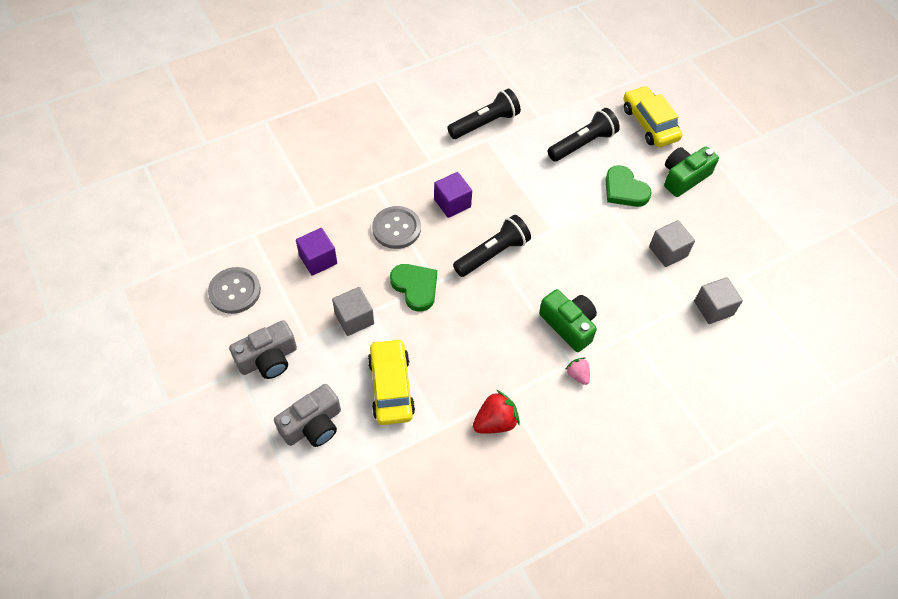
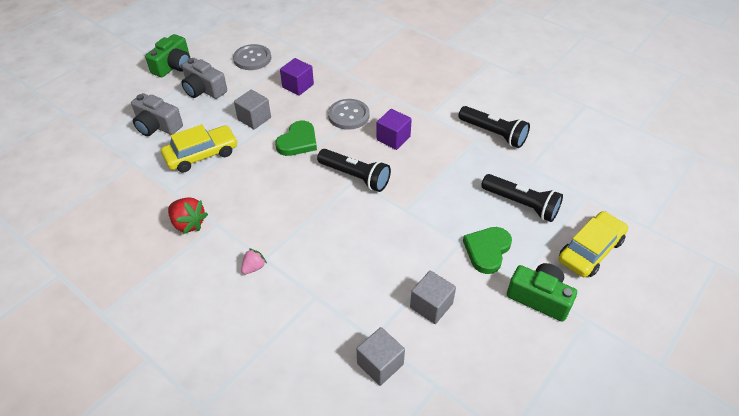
camera: 70 degrees right, 10 degrees down
green camera [539,289,597,352] -> green camera moved to [145,34,190,77]

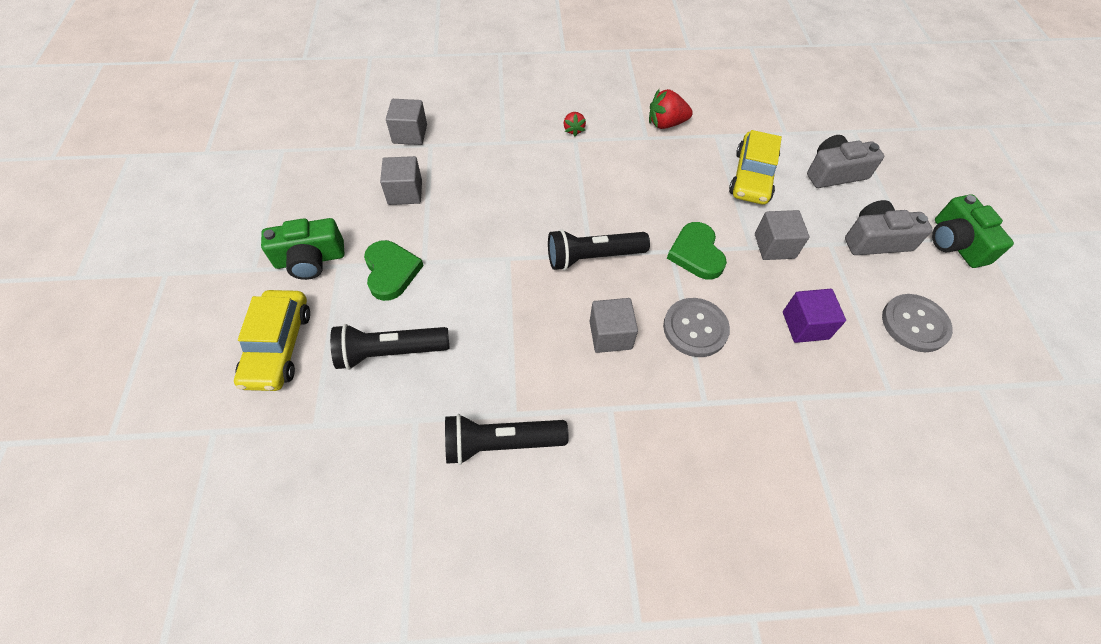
camera: 135 degrees right, 10 degrees up
pink strawberry [241,248,267,274] -> red strawberry [563,112,586,136]
purple cube [376,109,412,150] -> grey cube [590,298,638,353]

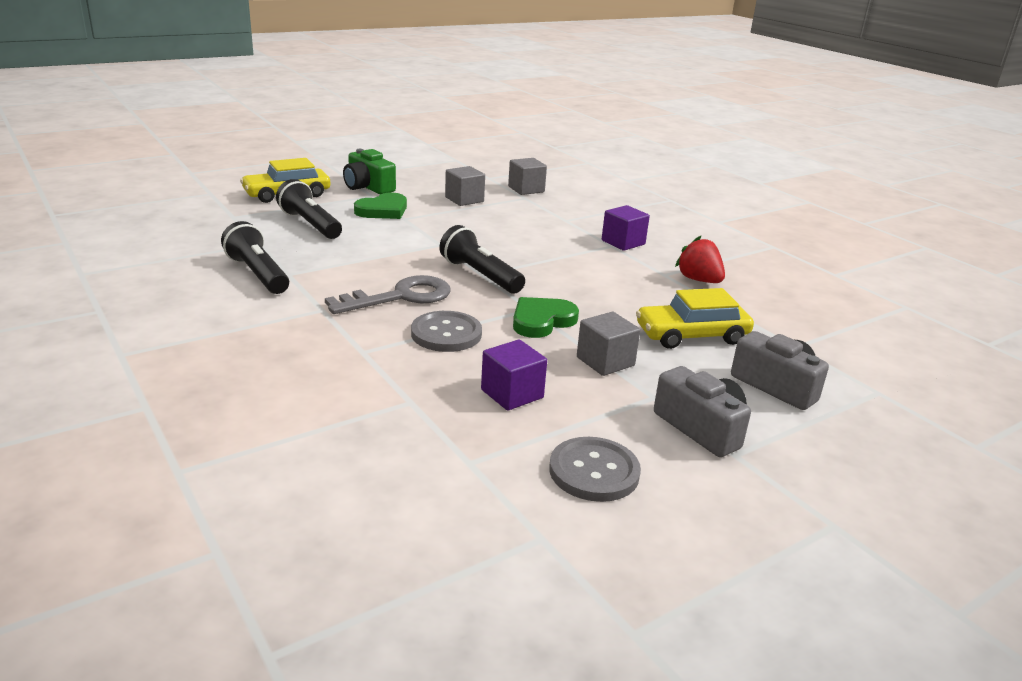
camera: 60 degrees right, 30 degrees down
red strawberry [563,112,586,136] -> purple cube [602,205,650,251]
grey cube [590,298,638,353] -> grey key [325,275,451,314]
green camera [932,194,1014,268] -> none

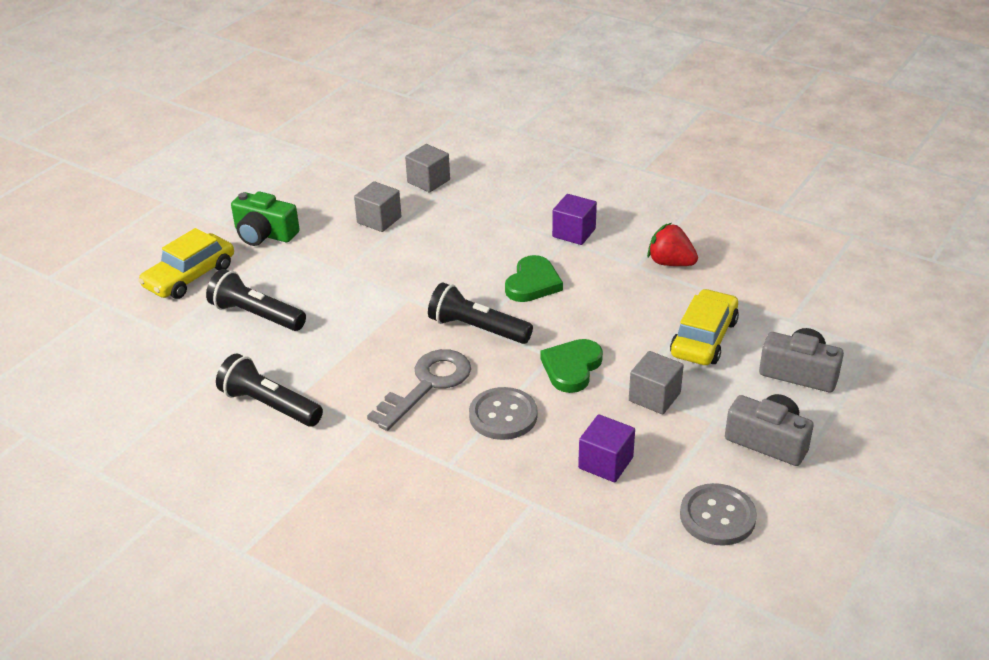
camera: 20 degrees left, 10 degrees up
green heart [354,193,407,219] -> green heart moved to [505,255,563,302]
yellow car [636,288,754,349] -> yellow car turned 150 degrees clockwise [670,289,739,365]

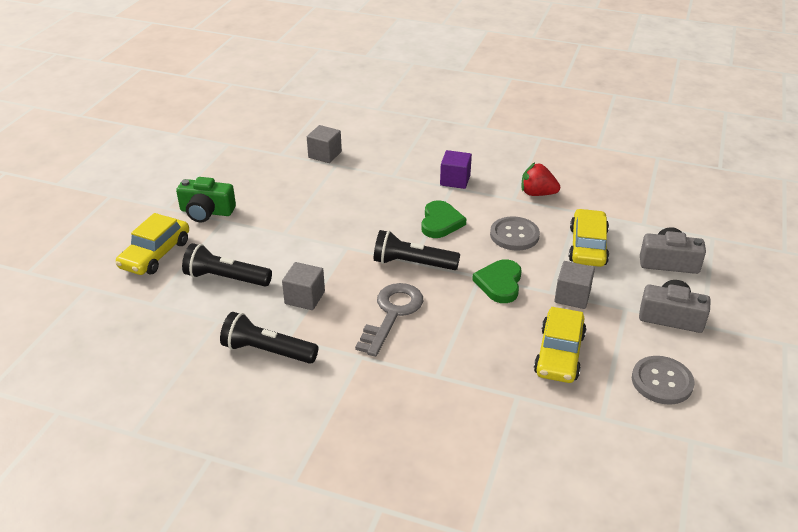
camera: 15 degrees left, 0 degrees up
grey cube [354,181,401,232] -> grey cube moved to [282,262,325,310]
grey button [469,387,537,440] -> grey button moved to [490,216,540,251]
purple cube [578,414,635,482] -> yellow car [534,307,586,383]

